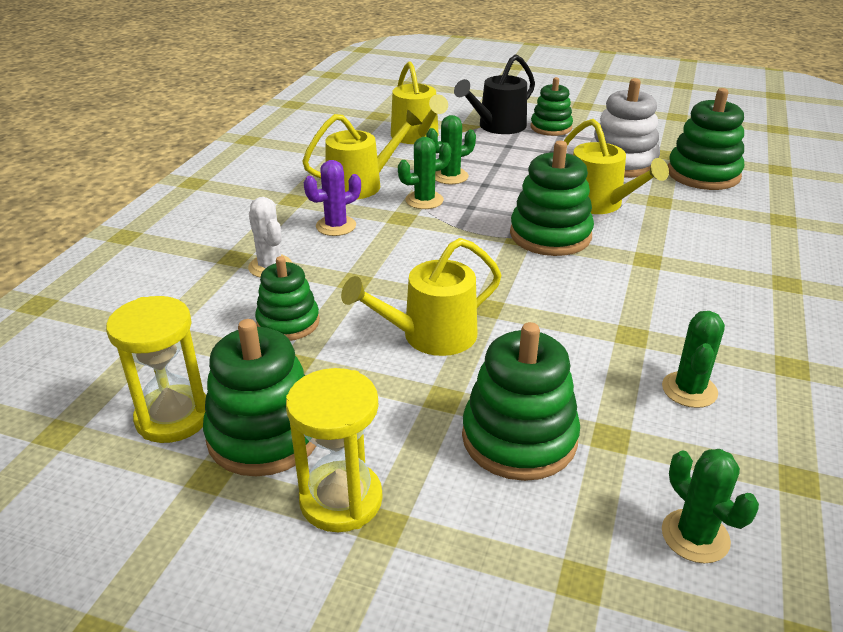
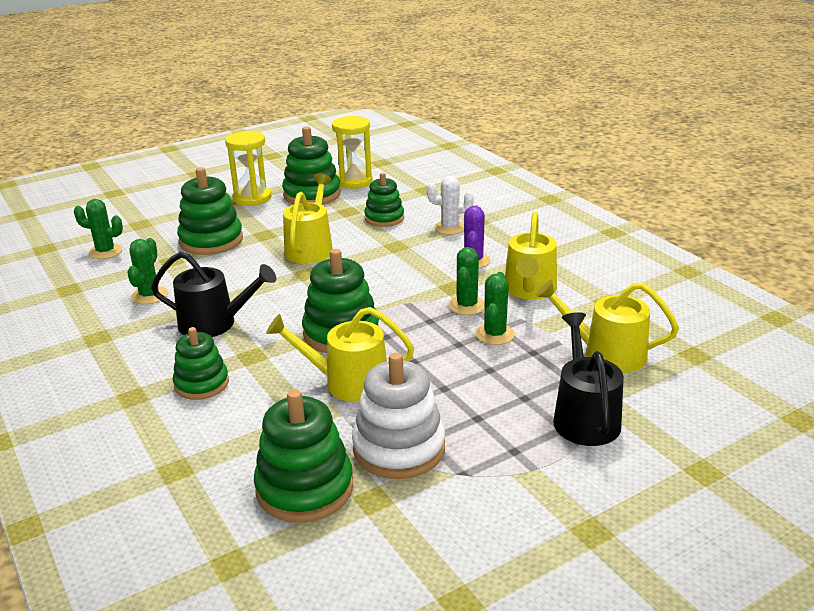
camera: 130 degrees right, 5 degrees down
green stacking toy [531,77,573,136] -> green stacking toy moved to [173,327,229,400]
green cactus [662,311,725,408] -> green cactus turned 45 degrees clockwise [127,238,168,305]
none -> black watering can [151,252,276,337]

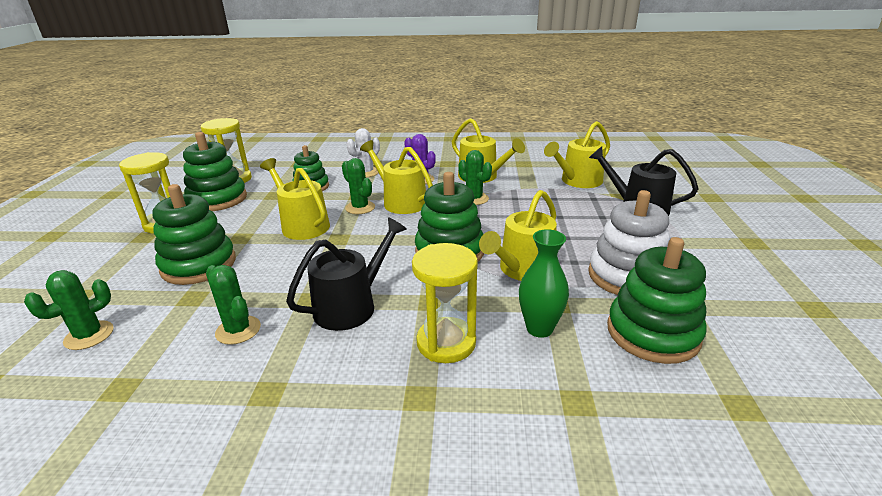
camera: 55 degrees left, 0 degrees up
green stacking toy [173,327,229,400] -> yellow hourglass [412,243,478,363]
green cactus [476,272,515,345] -> green cactus moved to [342,158,375,214]
none -> yellow watering can [360,140,433,214]
none -> green vase [519,229,569,338]

